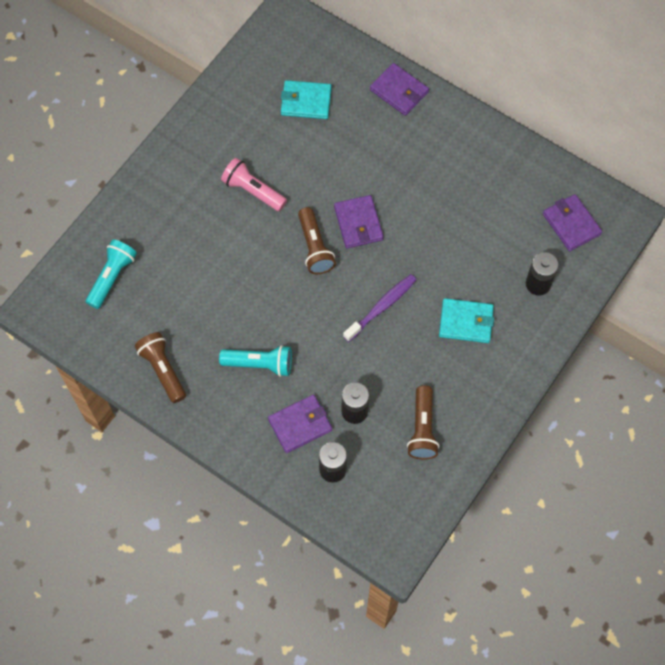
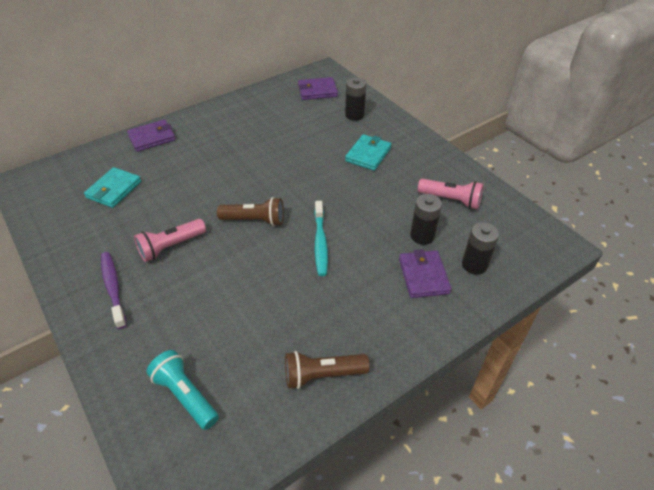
camera: 70 degrees left, 20 degrees down
turquoise flashlight [219,345,292,377] -> none
purple wallet [334,195,383,248] -> none
purple toothbrush [343,274,416,342] -> purple toothbrush moved to [101,252,127,329]
brown flashlight [407,385,439,459] -> pink flashlight [418,179,484,209]
none -> turquoise toothbrush [314,201,328,276]

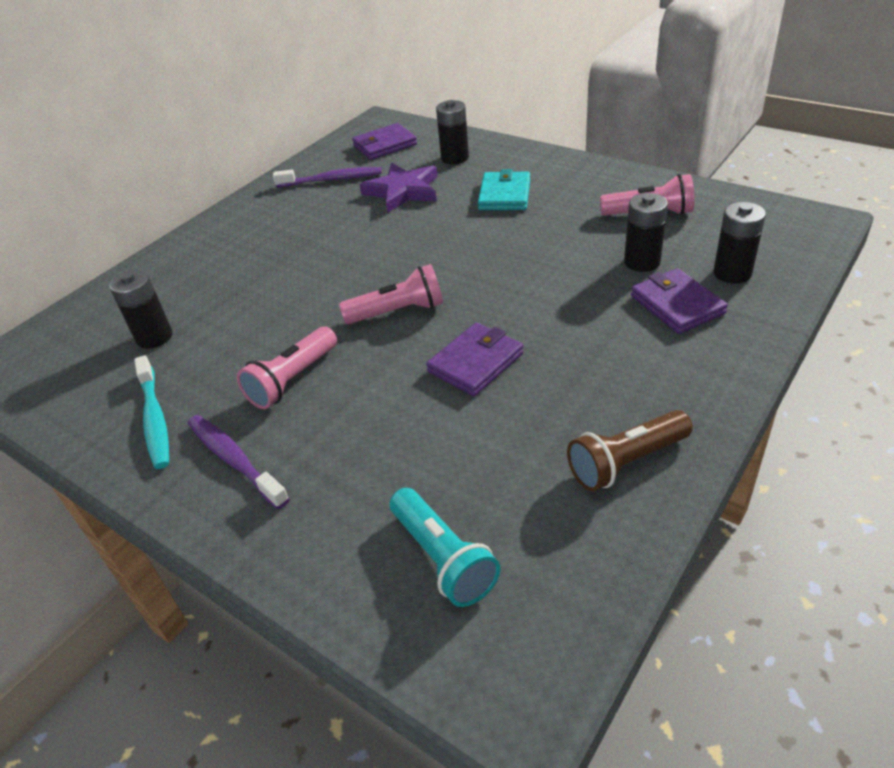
camera: 15 degrees left, 5 degrees down
turquoise wallet [84,167,141,208] -> black battery [109,270,172,349]
purple wallet [127,119,176,152] -> purple wallet moved to [426,323,524,396]
turquoise flashlight [146,350,219,430] -> turquoise flashlight turned 150 degrees counterclockwise [390,488,500,607]
brown flashlight [217,197,284,226] -> pink flashlight [339,264,443,324]
turquoise toothbrush [314,201,328,276] -> turquoise toothbrush moved to [134,355,169,469]
none -> purple toothbrush [273,167,382,187]
none -> purple star [360,163,437,213]

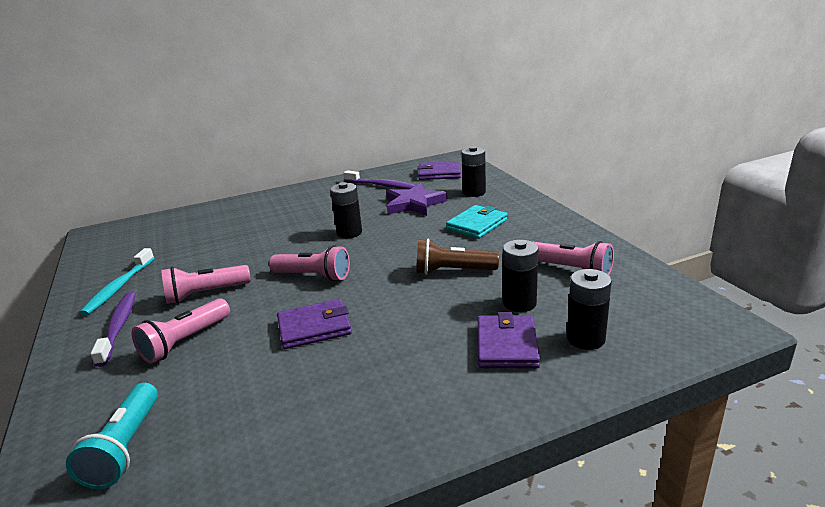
camera: 30 degrees right, 15 degrees down
black battery [109,270,172,349] -> black battery moved to [330,182,362,238]
brown flashlight [567,410,693,491] -> brown flashlight moved to [416,239,499,275]
none -> pink flashlight [132,298,230,364]

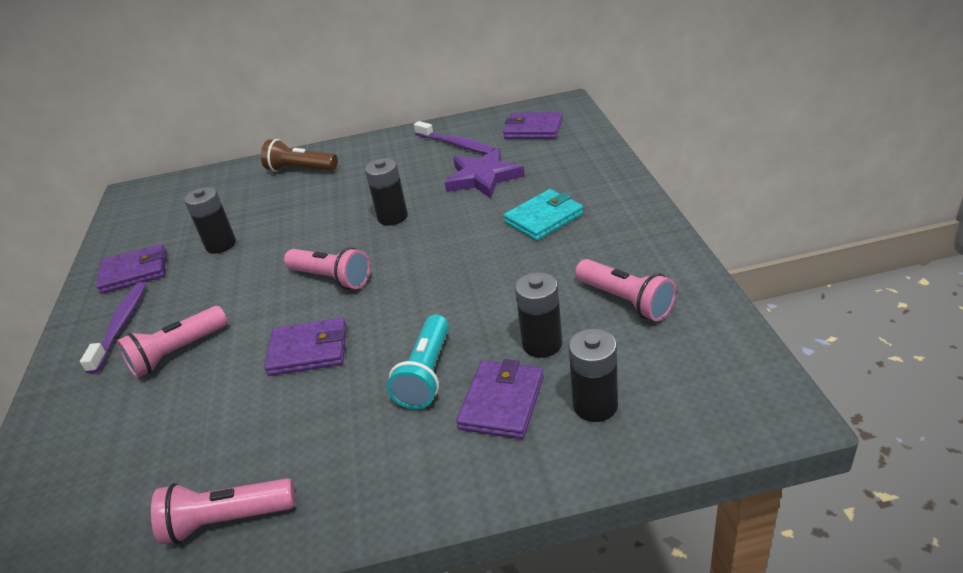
camera: 15 degrees right, 10 degrees up
turquoise flashlight [66,383,158,489] -> turquoise flashlight moved to [387,314,449,409]
turquoise toothbrush [80,248,154,316] -> purple wallet [96,244,166,294]
pink flashlight [161,265,251,304] -> pink flashlight moved to [151,478,295,544]
brown flashlight [416,239,499,275] -> brown flashlight moved to [261,139,338,172]
black battery [461,146,486,197] -> black battery moved to [184,187,236,254]

